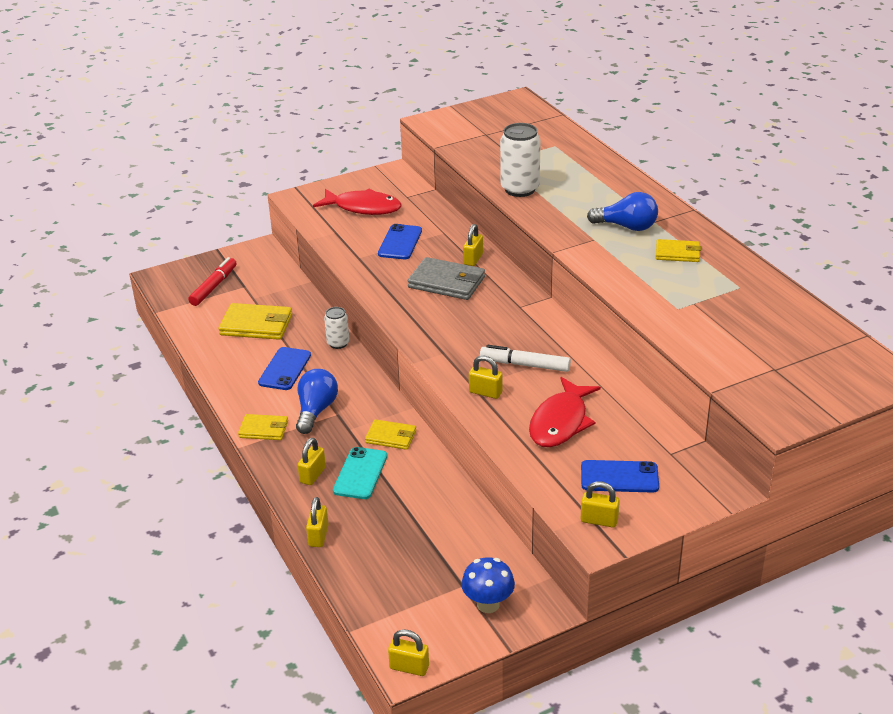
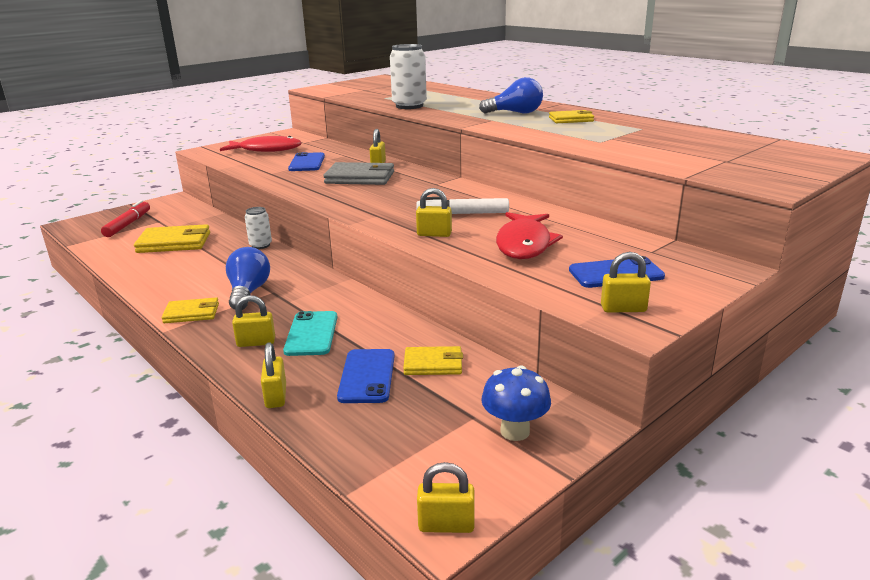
camera: 15 degrees left, 10 degrees down
blue phone [258,347,311,390] -> blue phone moved to [337,349,395,403]
yellow padlock [298,438,326,485] -> yellow padlock turned 75 degrees clockwise [232,295,275,347]
yellow wallet [365,419,416,450] -> yellow wallet moved to [403,346,463,375]

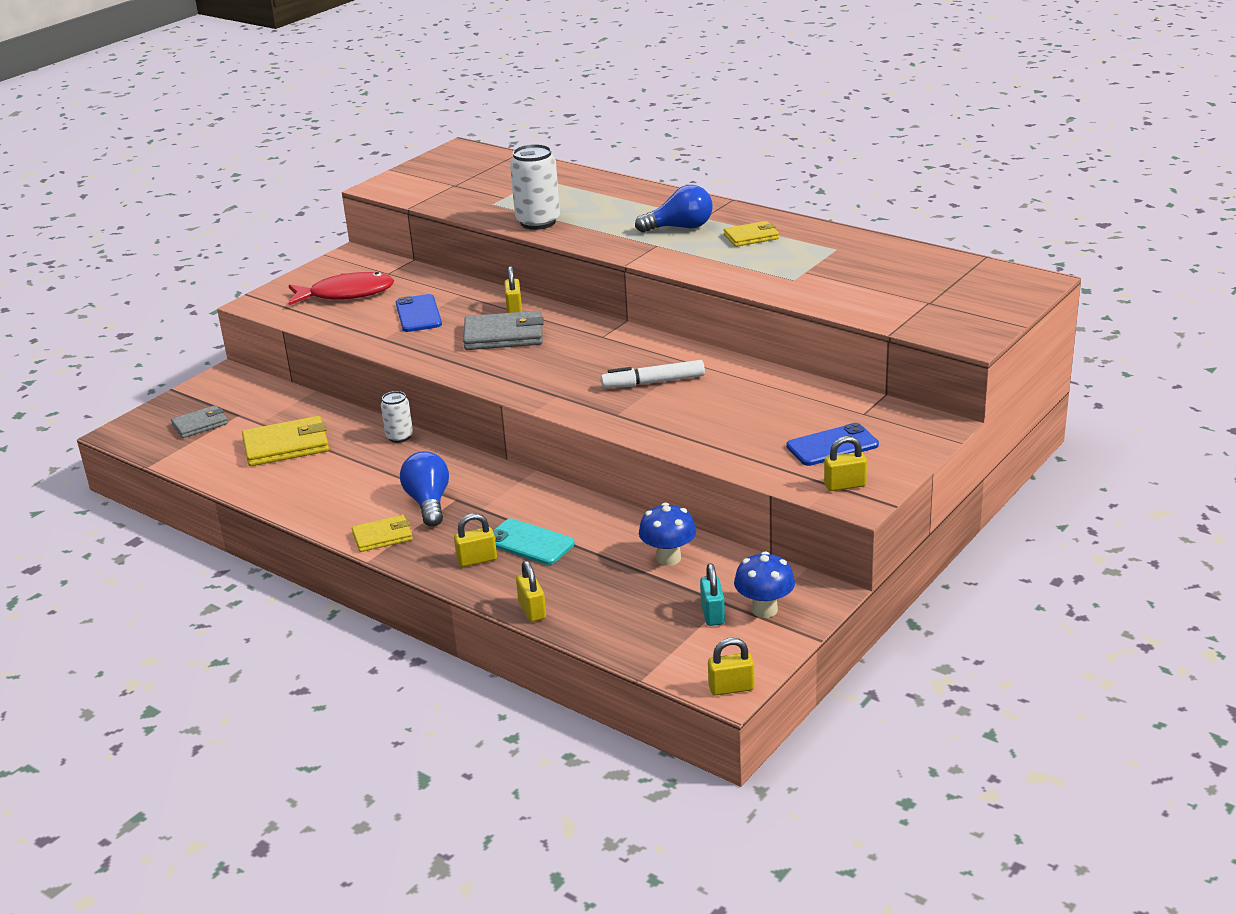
camera: 10 degrees left, 5 degrees up
red marker [101,200,150,237] -> grey wallet [171,405,228,438]
turquoise phone [283,311,337,356] -> turquoise phone turned 45 degrees counterclockwise [493,518,575,565]
blue phone [337,349,395,403] -> none
yellow wallet [403,346,463,375] -> blue mushroom [639,503,696,566]
yellow padlock [416,188,452,237] -> none
red fish [496,212,563,259] -> none
none -> turquoise padlock [700,563,725,626]

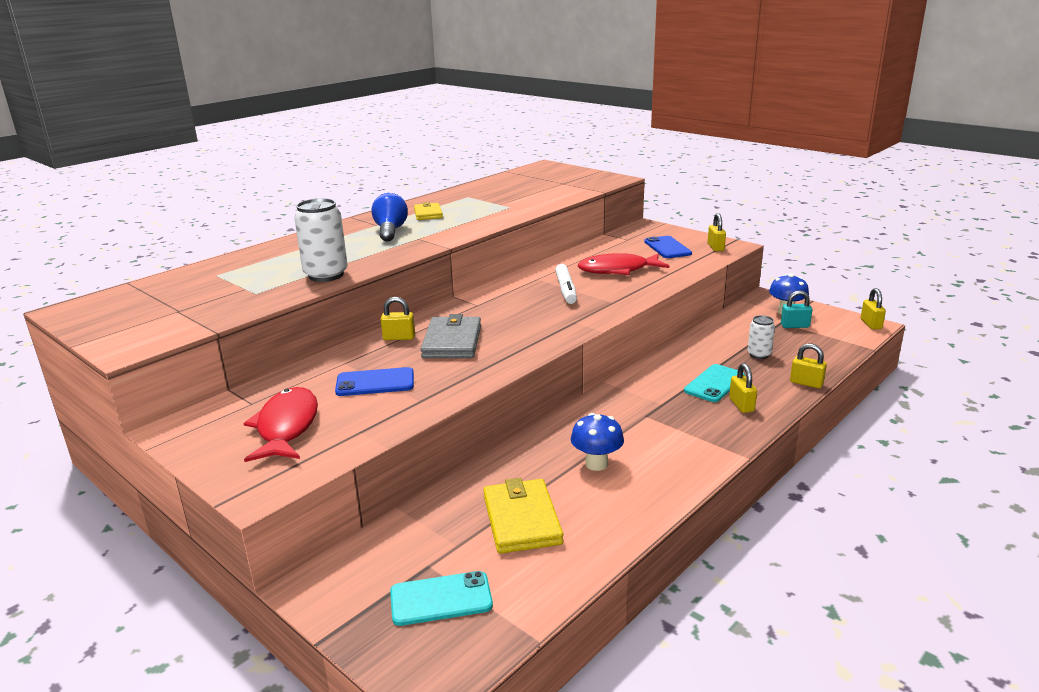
camera: 85 degrees left, 5 degrees down
grey wallet [171,405,228,438] -> turquoise phone [390,571,493,626]
yellow wallet [352,515,413,552] -> none
white can [381,391,413,443] -> white can moved to [748,315,775,359]
blue light bulb [400,451,449,527] -> none
yellow padlock [516,560,546,622] -> yellow padlock turned 45 degrees clockwise [790,344,827,388]
blue mushroom [639,503,696,566] -> blue mushroom moved to [571,413,624,471]
none -> red fish [578,253,669,275]

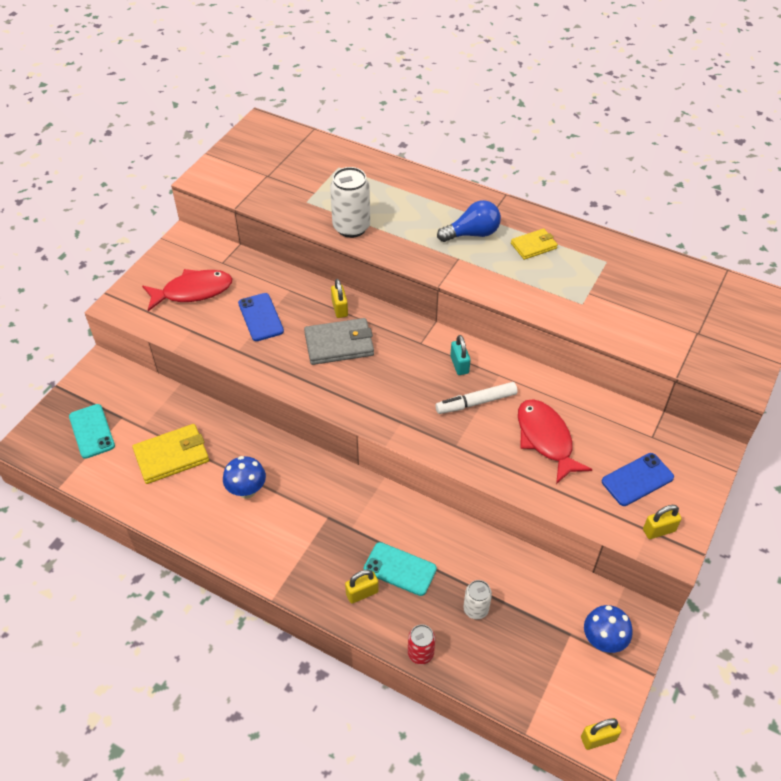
camera: 75 degrees right, 25 degrees up
turquoise padlock [781,290,812,328] -> turquoise padlock moved to [450,335,471,375]
yellow padlock [790,344,827,388] -> red can [408,624,435,665]

